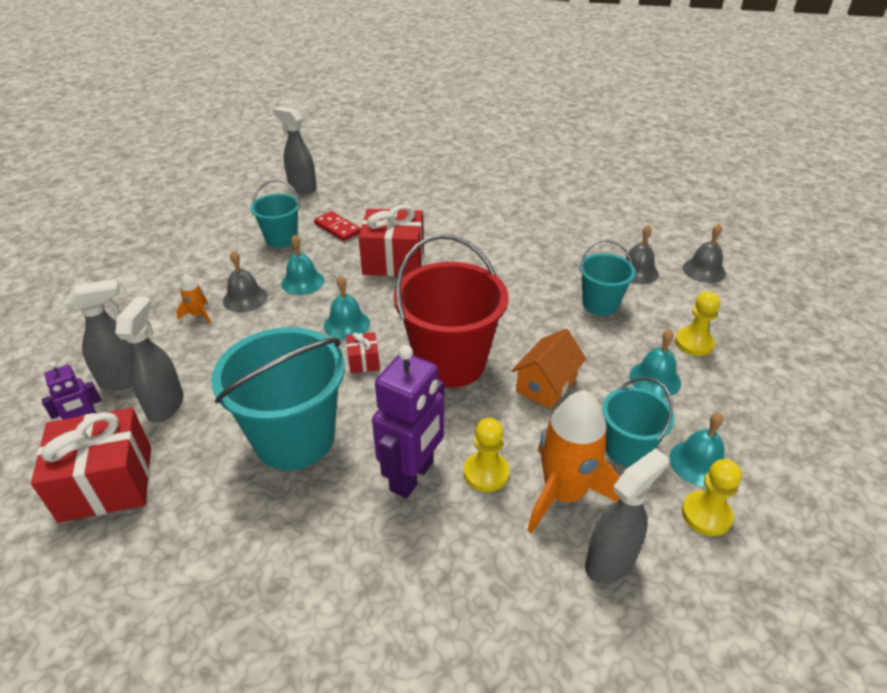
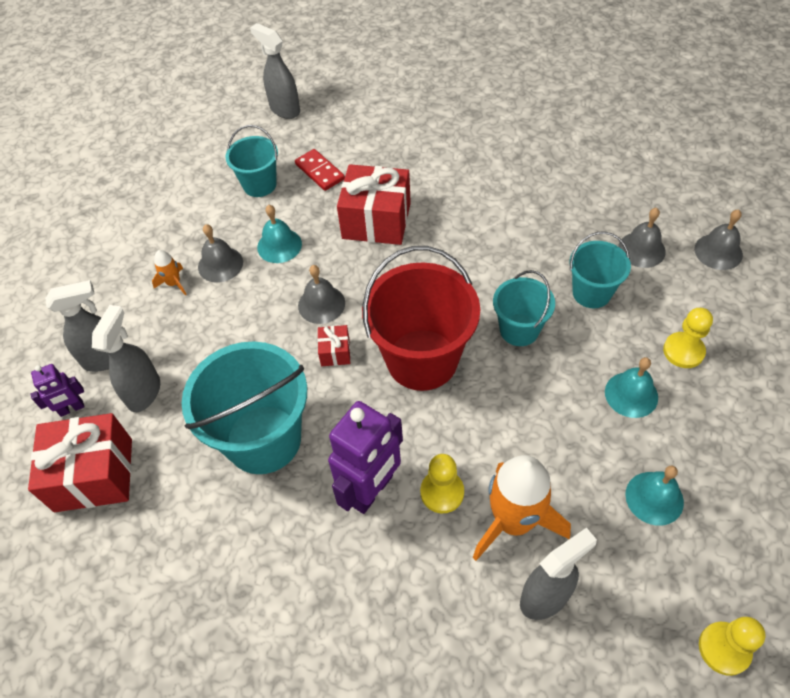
camera: 10 degrees right, 15 degrees up
turquoise bell [324,276,370,340] -> grey bell [298,265,345,324]
orange house [511,329,586,409] -> none
turquoise bucket [602,377,675,467] -> turquoise bucket moved to [493,270,555,346]
yellow pawn [682,459,742,536] -> yellow pawn moved to [699,617,766,676]

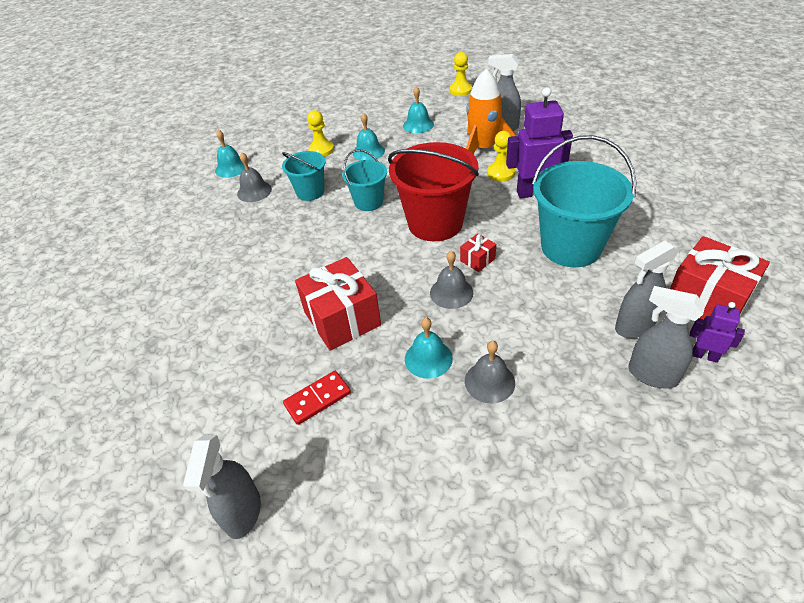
camera: 130 degrees left, 10 degrees down
orange rocket [152,250,187,295] -> none
turquoise bucket [225,125,278,197] -> none
red domino [295,149,345,191] -> red domino turned 45 degrees clockwise [283,371,351,425]
grey bell [694,209,743,270] -> turquoise bell [215,130,245,178]

